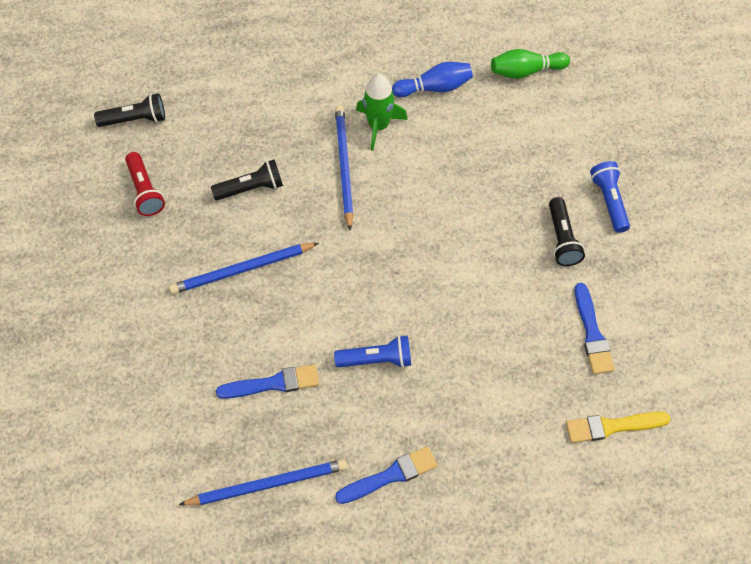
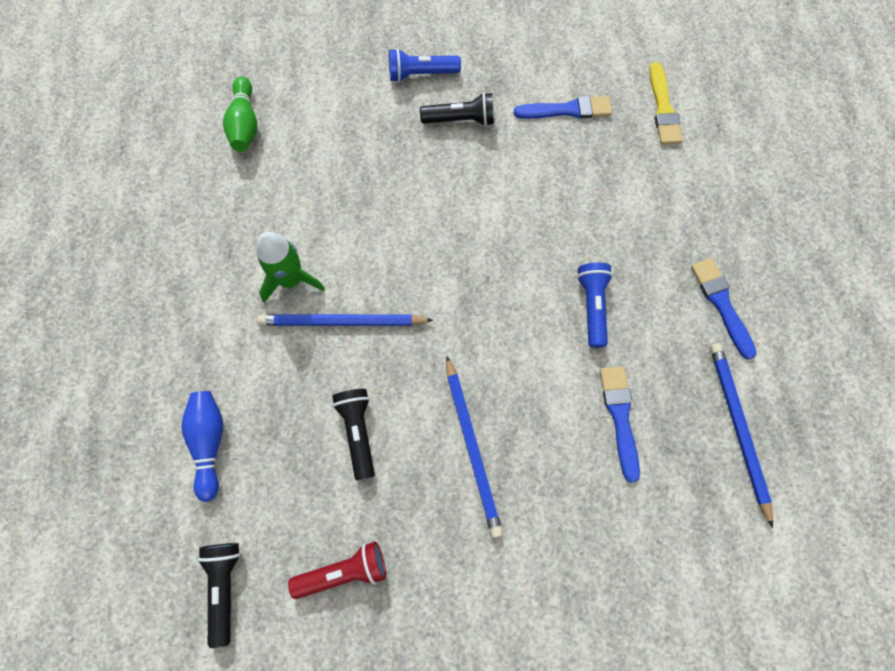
camera: 85 degrees left, 10 degrees up
blue bowling pin [392,62,473,97] -> blue bowling pin moved to [181,391,223,502]

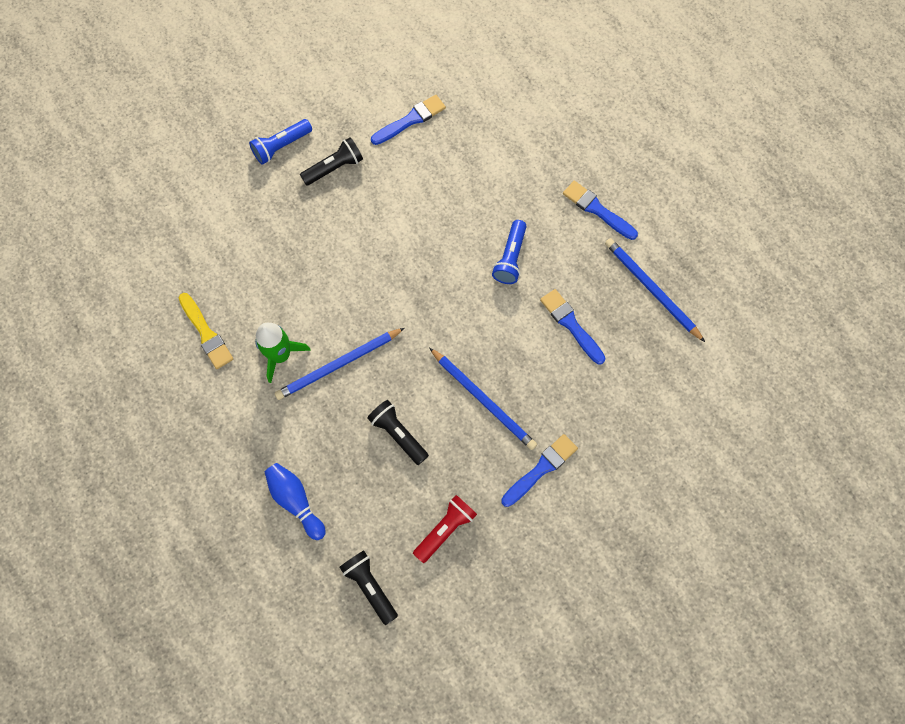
camera: 30 degrees left, 0 degrees up
green bowling pin [223,76,258,152] -> none
blue flashlight [577,262,613,348] -> blue flashlight turned 135 degrees counterclockwise [492,220,527,284]
yellow brush [649,62,683,145] -> yellow brush moved to [179,293,233,369]
none -> blue brush [501,434,578,507]

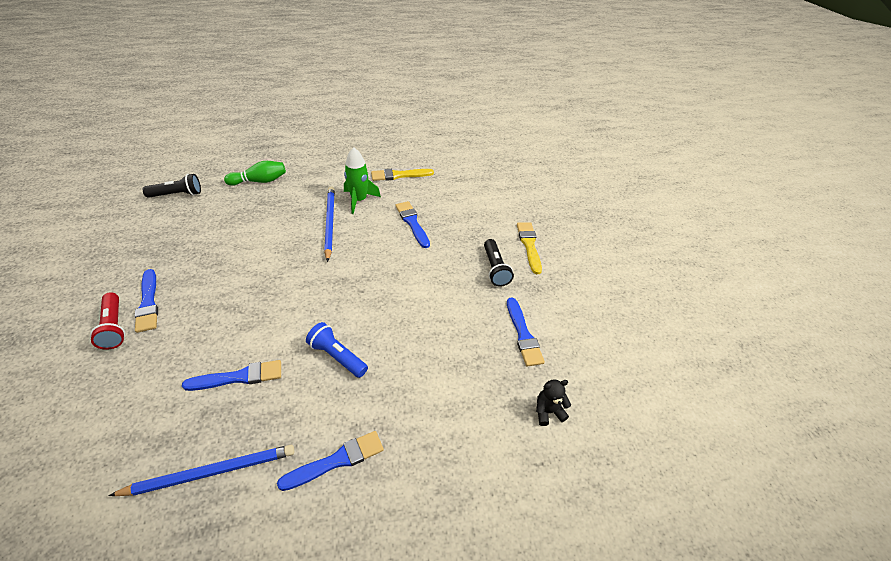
camera: 110 degrees right, 25 degrees down
blue flashlight [249,119,312,165] -> yellow brush [517,222,542,274]
blue bowling pin [265,463,326,540] -> green bowling pin [224,161,286,186]
black flashlight [367,400,429,465] -> none
red flashlight [413,495,477,563] -> red flashlight moved to [90,292,125,350]
blue pencil [429,347,537,450] -> none
none -> blue brush [396,201,430,248]
none -> black teddy bear [536,380,571,426]

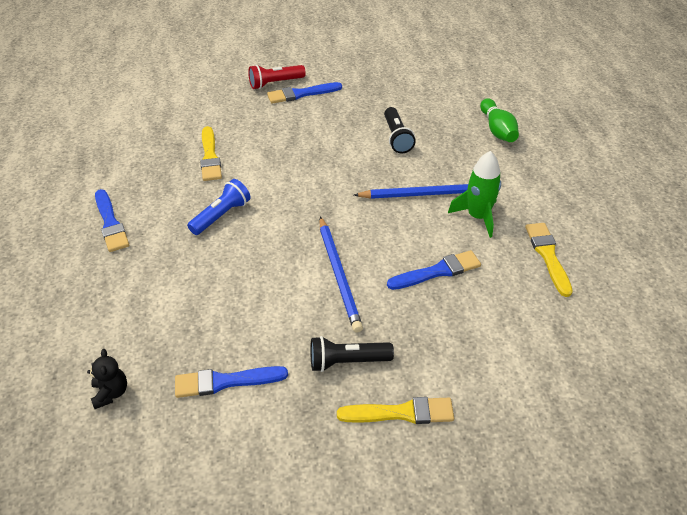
camera: 95 degrees right, 0 degrees up
blue pencil [109,445,294,496] -> blue pencil moved to [320,216,363,333]
black flashlight [143,174,201,198] -> black flashlight moved to [384,107,416,153]
blue brush [182,360,281,391] -> yellow brush [200,126,222,181]

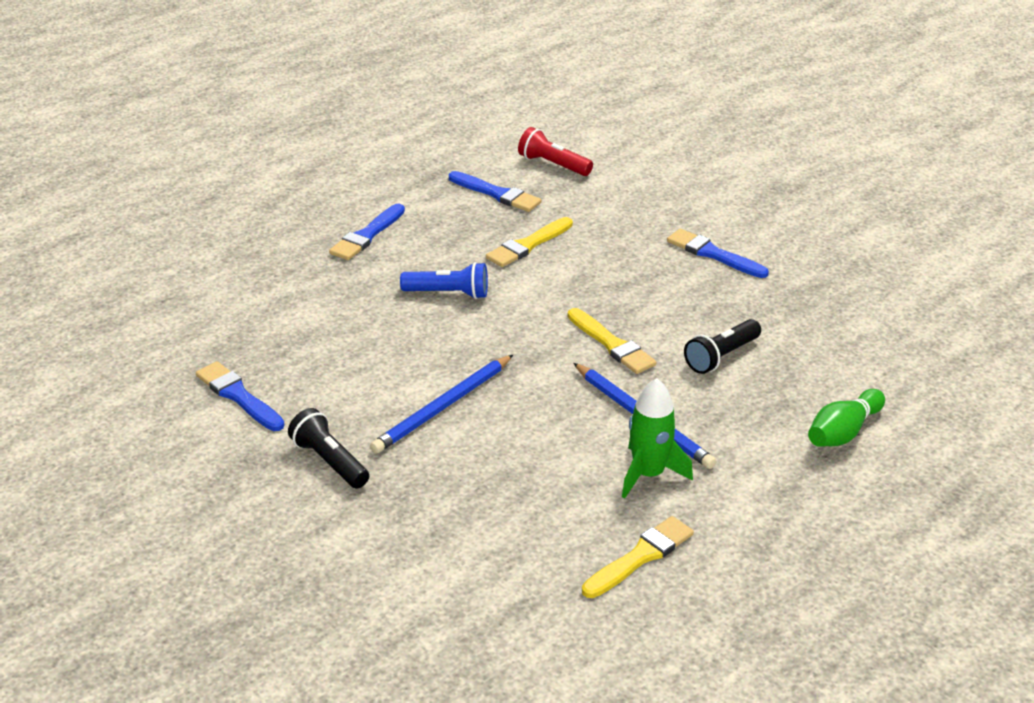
camera: 55 degrees right, 10 degrees down
black teddy bear [87,349,127,409] -> none
red flashlight [248,65,306,89] -> red flashlight moved to [518,127,593,176]
yellow brush [337,397,454,424] -> yellow brush moved to [568,308,656,374]
blue brush [387,250,481,290] -> blue brush moved to [449,171,542,212]

